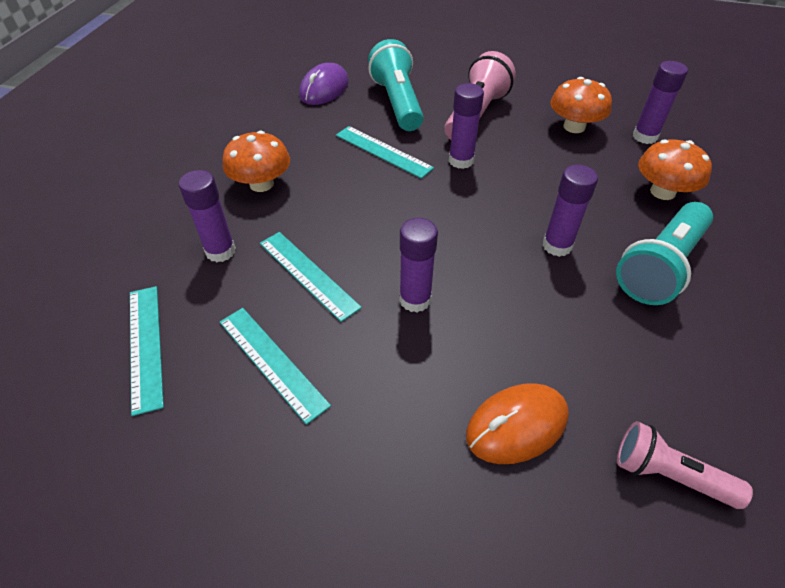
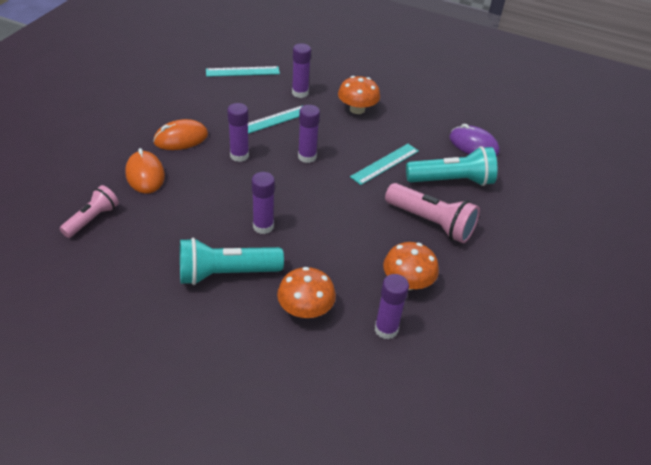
camera: 95 degrees right, 5 degrees down
turquoise ruler [220,308,331,425] -> none
purple glue stick [449,83,484,169] -> purple glue stick moved to [298,105,320,163]
turquoise flashlight [616,202,713,305] -> turquoise flashlight turned 60 degrees counterclockwise [180,238,284,285]
none -> orange mouse [153,119,208,150]

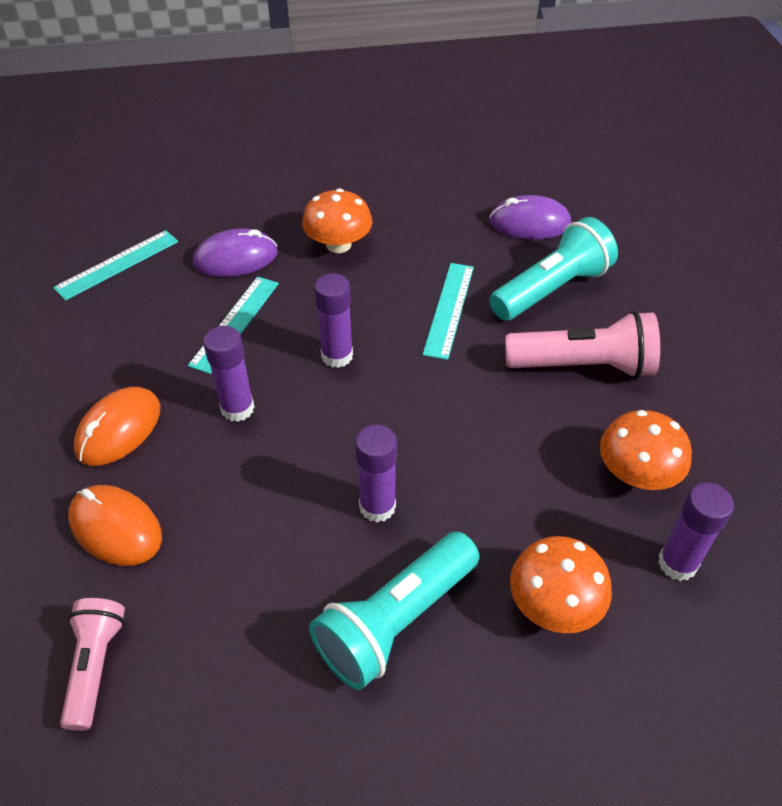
camera: 30 degrees left, 5 degrees up
purple glue stick [292,44,311,98] -> purple mouse [193,229,278,277]

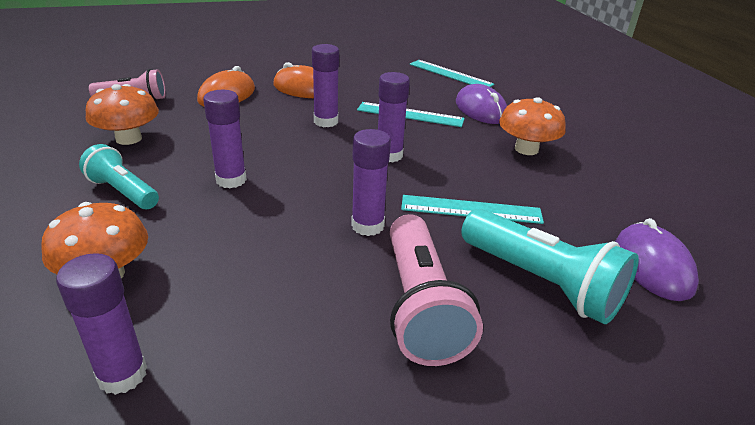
camera: 80 degrees right, 15 degrees down
turquoise flashlight [309,532,479,690] -> turquoise flashlight [79,144,159,209], size x0.63
orange mushroom [600,410,692,490] -> orange mushroom moved to [86,84,159,145]
none -> purple glue stick [351,129,391,236]

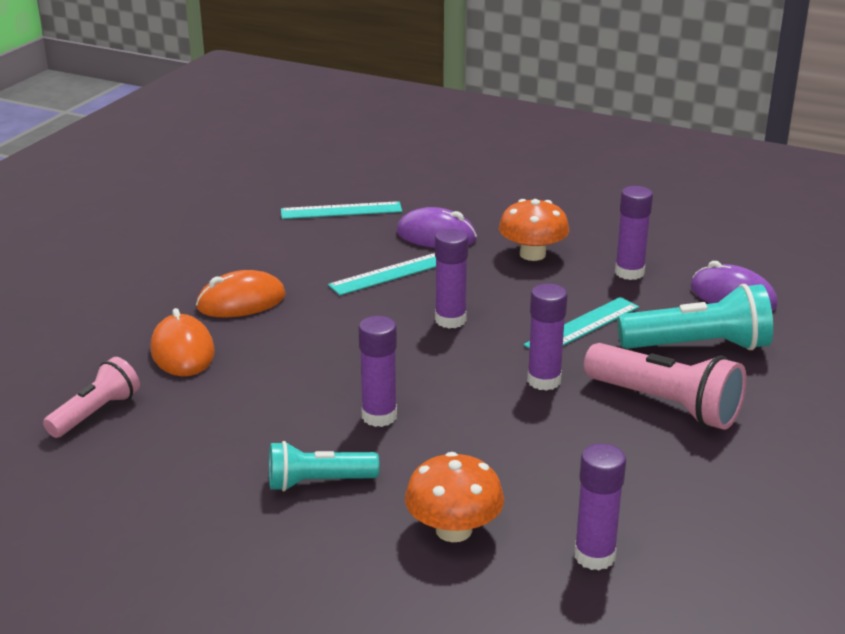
camera: 45 degrees left, 5 degrees down
orange mushroom [86,84,159,145] -> none
purple glue stick [312,44,339,127] -> purple glue stick moved to [615,186,653,280]

